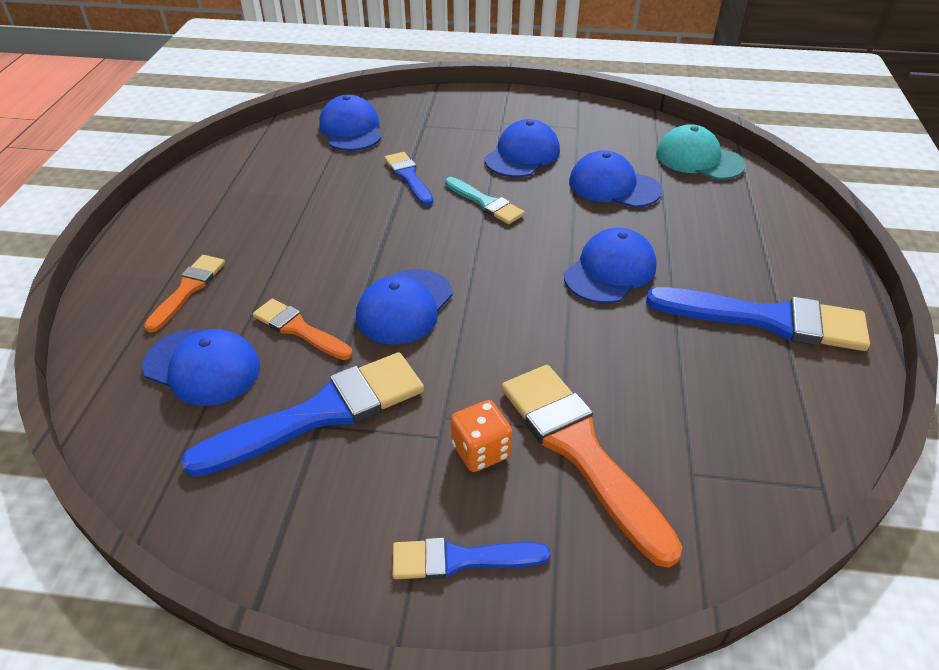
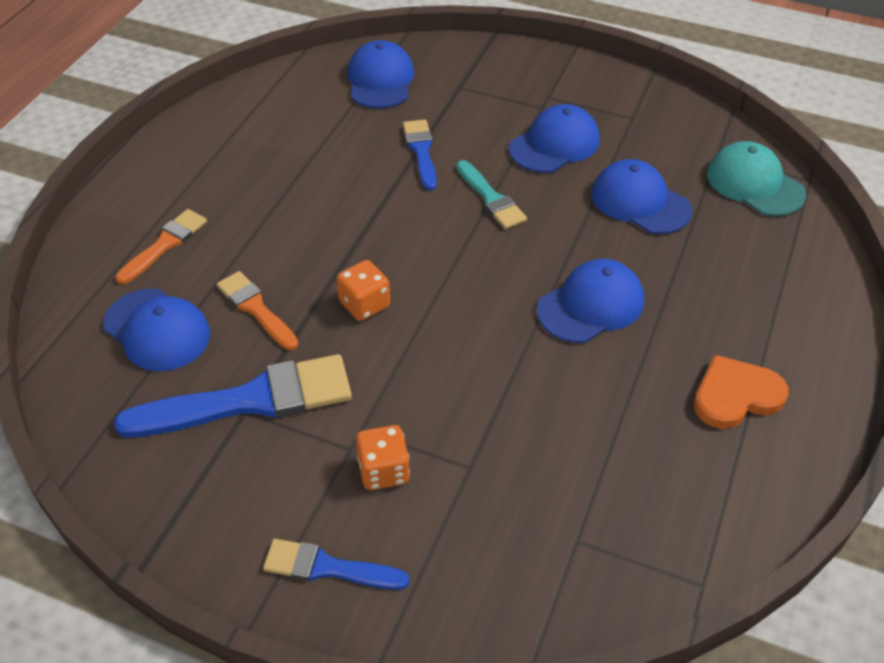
camera: 15 degrees right, 5 degrees up
blue cap [356,269,453,345] -> orange dice [336,260,390,321]
orange brush [502,365,682,568] -> none
blue brush [646,287,870,351] -> orange heart [694,354,789,429]

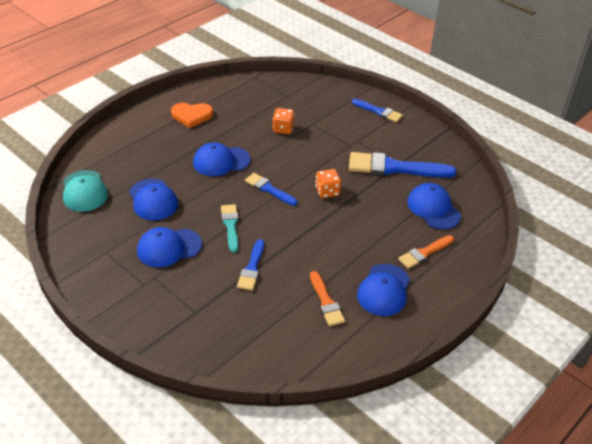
camera: 160 degrees left, 5 degrees down
orange brush [217,271,298,350] -> orange brush moved to [310,271,345,326]
blue cap [348,40,414,109] -> blue cap moved to [357,264,410,316]
orange dice [356,425,410,490] -> orange dice moved to [273,108,295,134]
none -> blue brush [245,173,297,206]

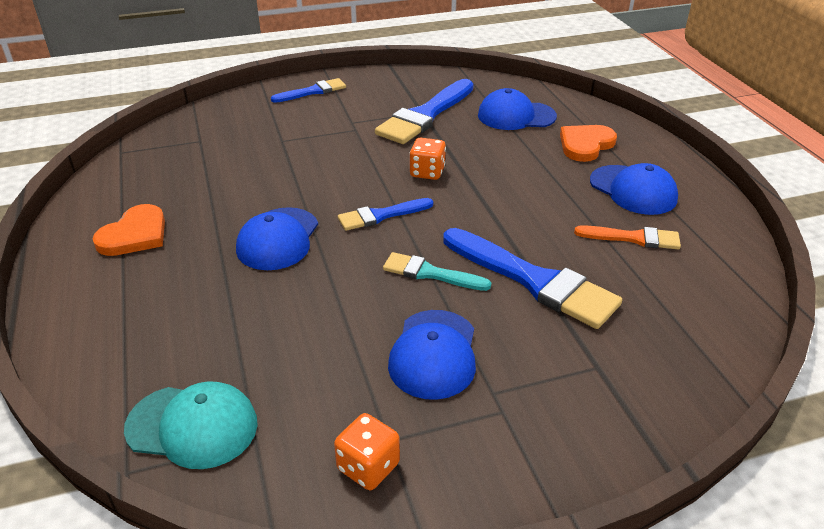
camera: 60 degrees left, 5 degrees down
blue cap [129,179,178,220] -> none
blue brush [237,239,264,291] -> blue brush [443,228,622,329], size x1.79
orange dice [273,108,295,134] -> orange dice moved to [334,413,400,490]
orange brush [398,235,454,269] -> orange heart [560,125,617,162]

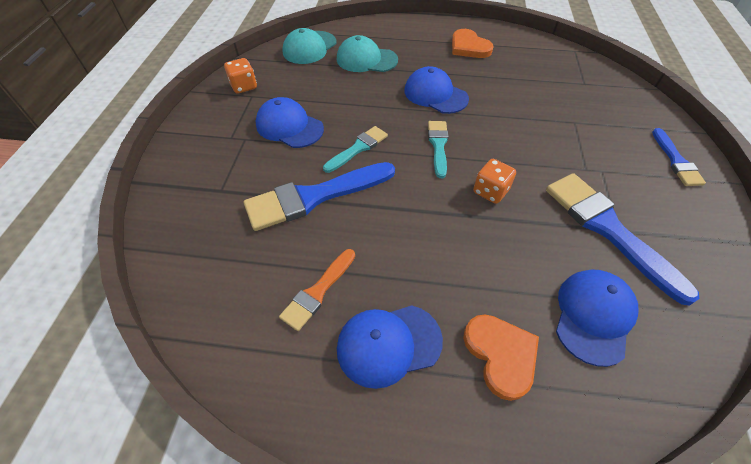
camera: 115 degrees right, 15 degrees up
blue brush [338,198,433,231] -> turquoise brush [428,121,449,178]
none -> turquoise cap [337,35,398,72]

